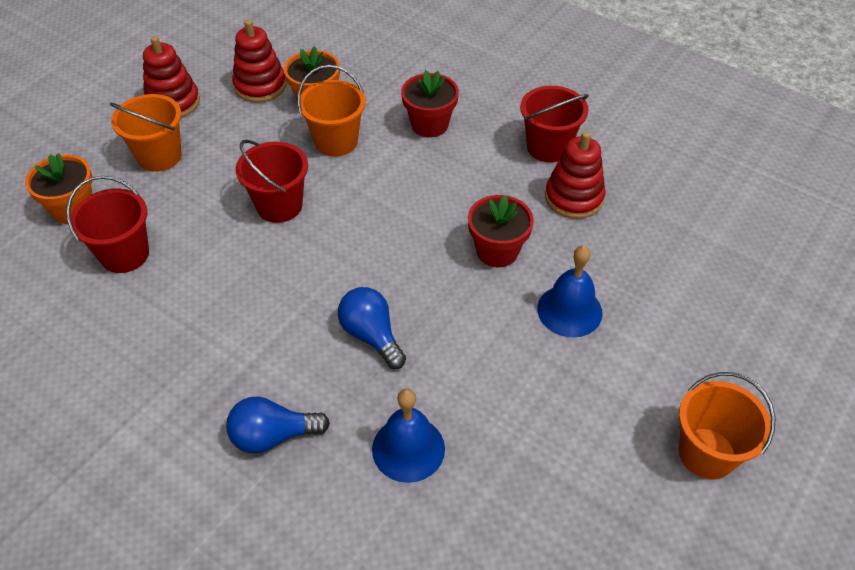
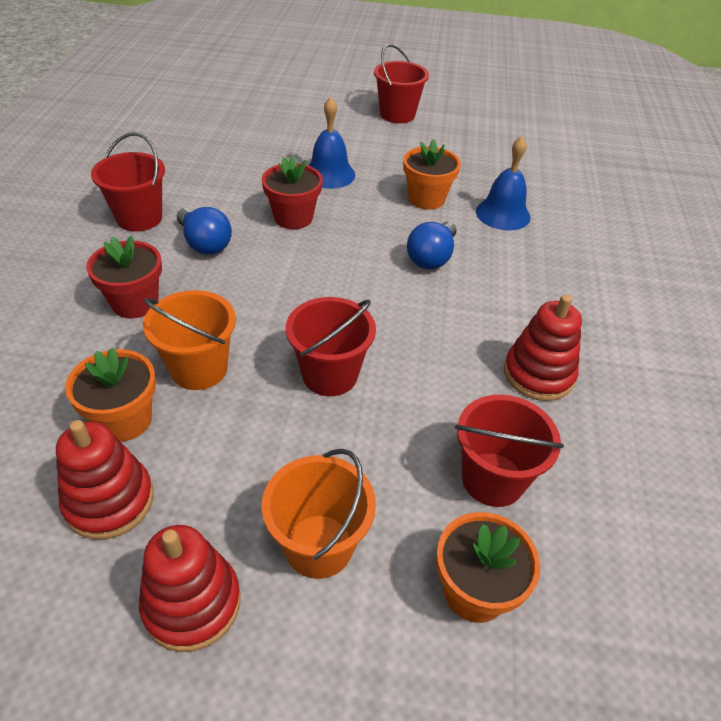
camera: 120 degrees left, 5 degrees down
blue light bulb [226,396,330,454] -> blue light bulb moved to [177,207,232,255]
red stacking toy [545,131,606,219] -> red stacking toy moved to [504,295,582,401]
orange bucket [679,372,775,479] -> red bucket [374,44,429,123]
none -> orange flower pot [403,139,461,210]

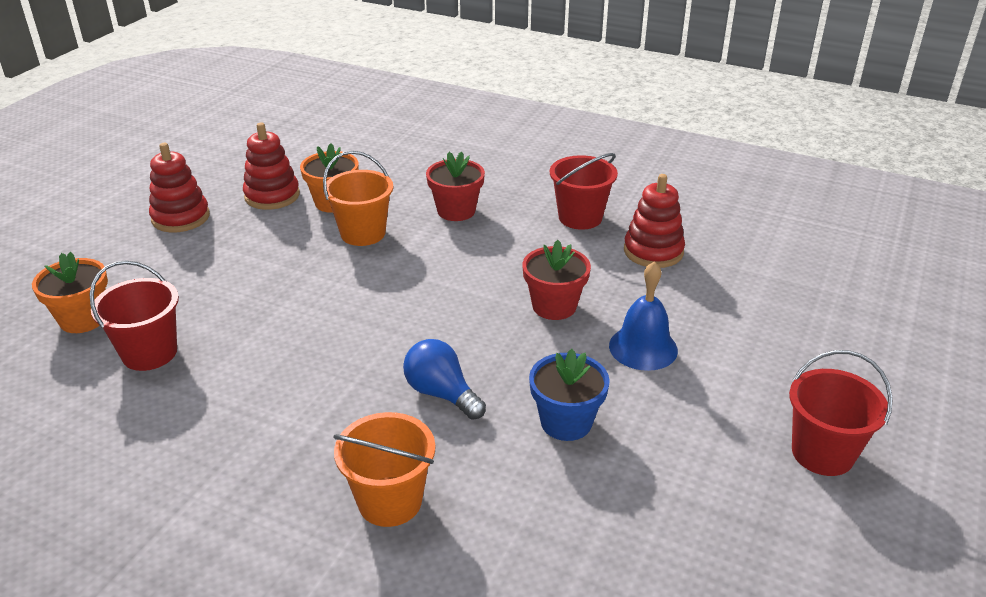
camera: 110 degrees right, 10 degrees down
blue light bulb [177,207,232,255] -> none
orange bucket [262,448,376,579] -> orange bucket moved to [333,412,435,527]
red bucket [286,297,376,396] -> none
orange flower pot [403,139,461,210] -> blue flower pot [529,349,610,441]
blue bell [476,136,531,230] -> none
red stacking toy [504,295,582,401] -> red stacking toy moved to [624,174,685,268]

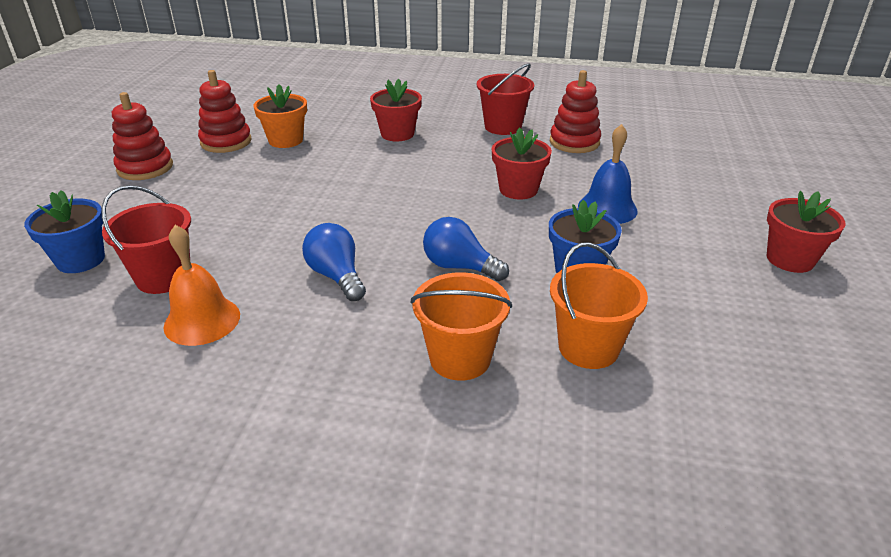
camera: 15 degrees left, 0 degrees up
orange flower pot [32,252,108,333] -> blue flower pot [24,190,105,273]
orange bucket [323,151,394,246] -> orange bucket moved to [550,242,648,369]
red bucket [789,350,893,476] -> red flower pot [767,191,845,273]
none -> orange bell [163,225,240,346]
none -> blue light bulb [302,223,366,301]

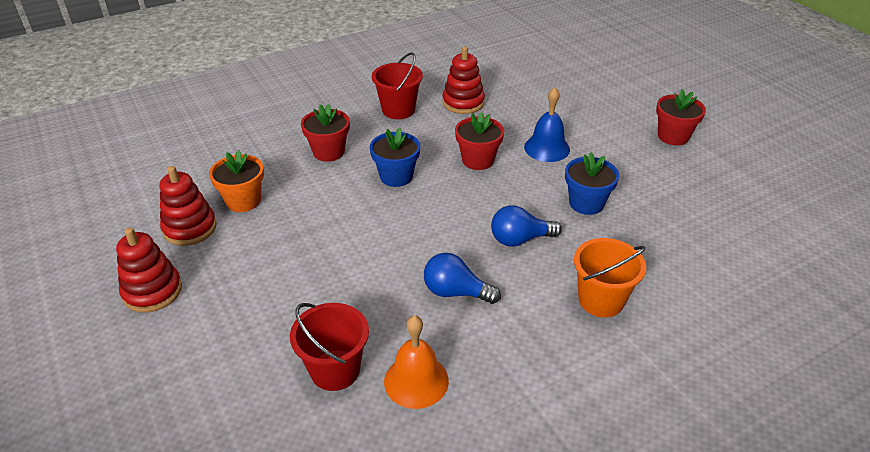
camera: 40 degrees left, 5 degrees up
blue flower pot [24,190,105,273] -> blue flower pot moved to [370,128,420,187]
orange bucket [550,242,648,369] -> none

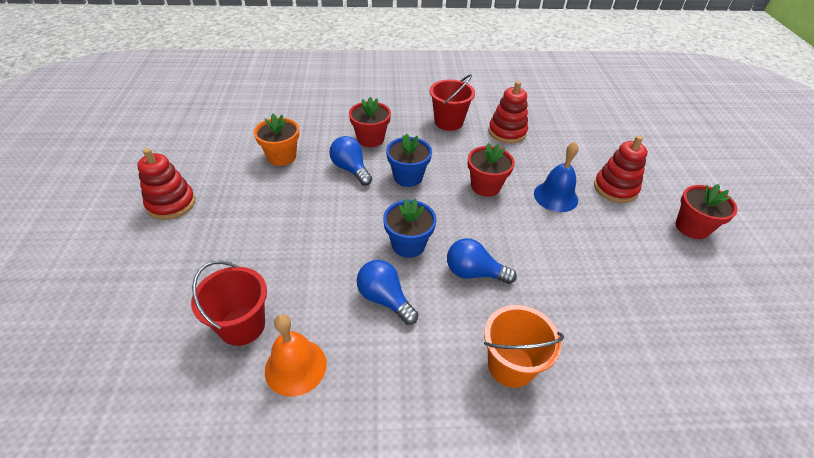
camera: 25 degrees right, 5 degrees up
red stacking toy [160,166,216,246] -> red stacking toy moved to [594,136,648,203]
blue flower pot [565,153,619,215] -> blue flower pot moved to [383,199,437,258]
none -> blue light bulb [329,136,372,186]

